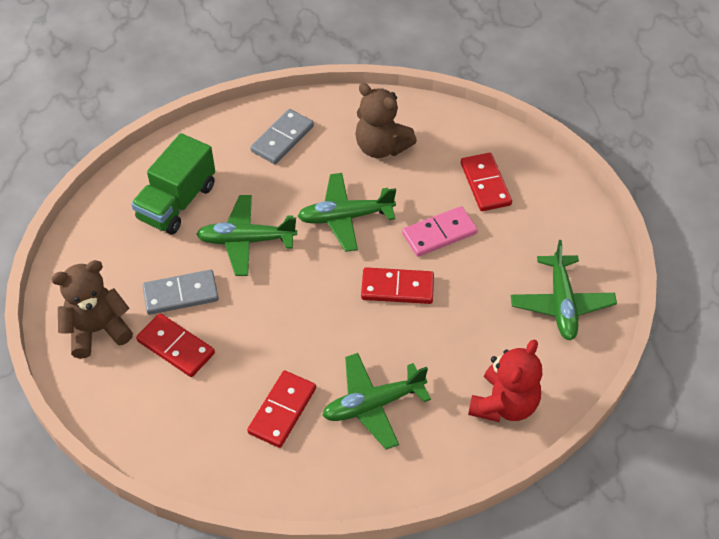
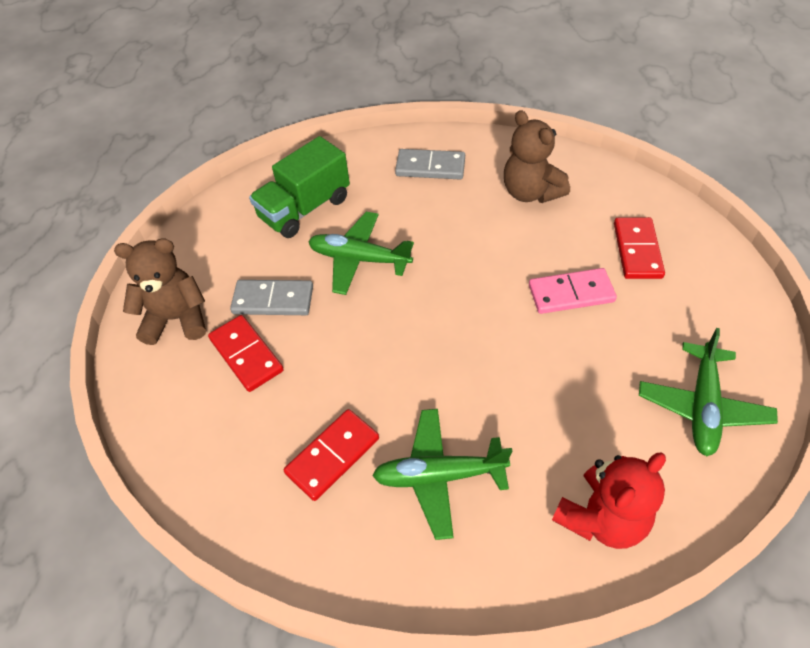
camera: 20 degrees right, 0 degrees up
grey domino [250,109,314,164] -> grey domino turned 45 degrees clockwise [395,149,465,180]
green plane [298,173,396,252] -> none
red domino [361,267,434,304] -> none

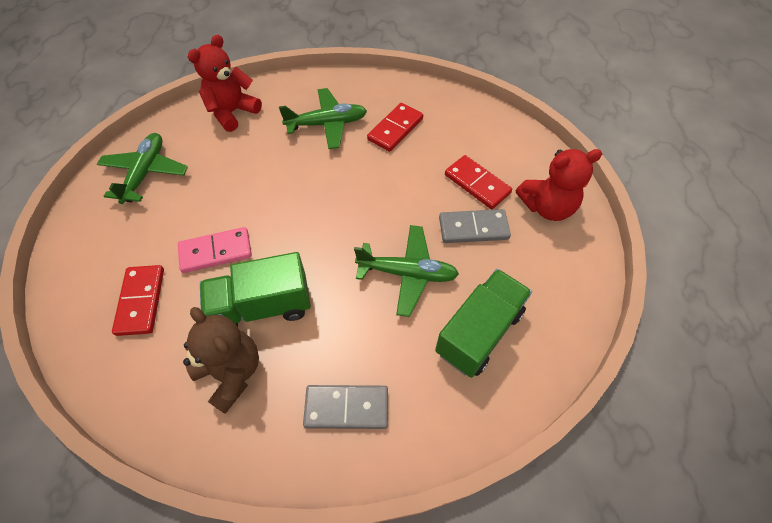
camera: 170 degrees right, 5 degrees up
brown teddy bear [114,238,206,345] -> red teddy bear [516,149,602,221]
none -> green truck [200,252,311,327]

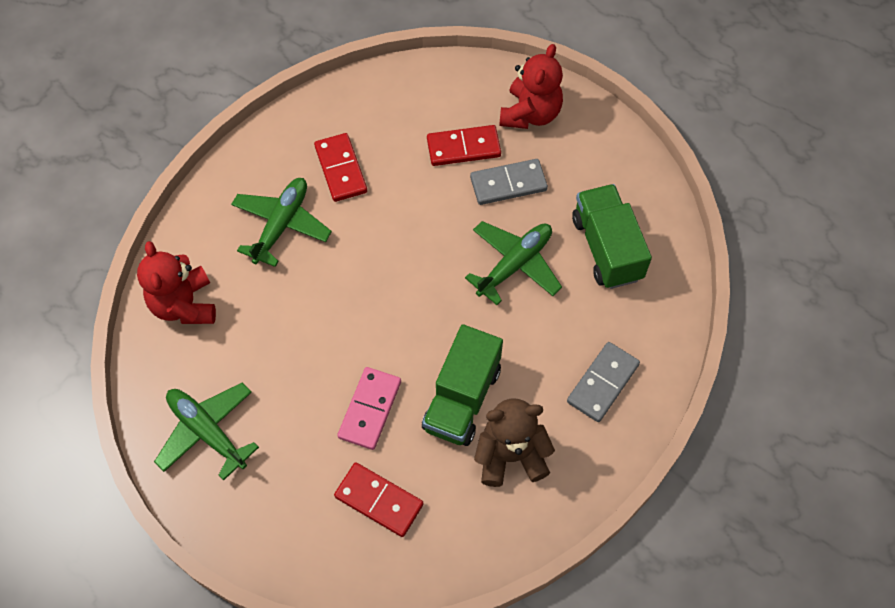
camera: 55 degrees left, 5 degrees up
grey domino [439,209,511,243] -> grey domino turned 45 degrees clockwise [470,159,548,205]

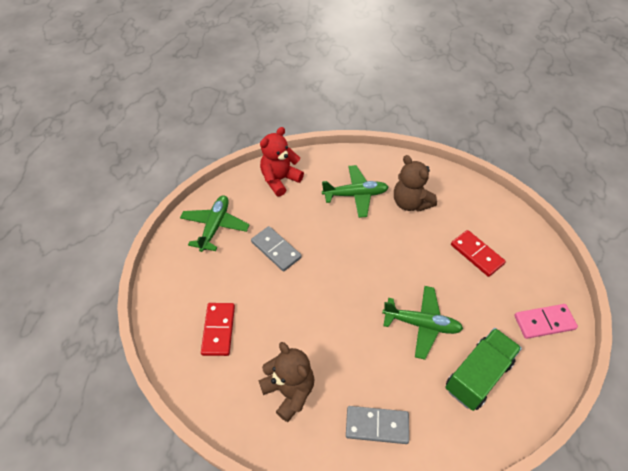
camera: 60 degrees right, 10 degrees down
red domino [314,133,367,202] -> brown teddy bear [394,155,437,212]
pink domino [337,367,401,450] -> pink domino moved to [514,304,578,339]
green truck [422,324,503,446] -> none
grey domino [470,159,548,205] -> grey domino moved to [251,226,301,271]
red teddy bear [499,44,563,129] -> none

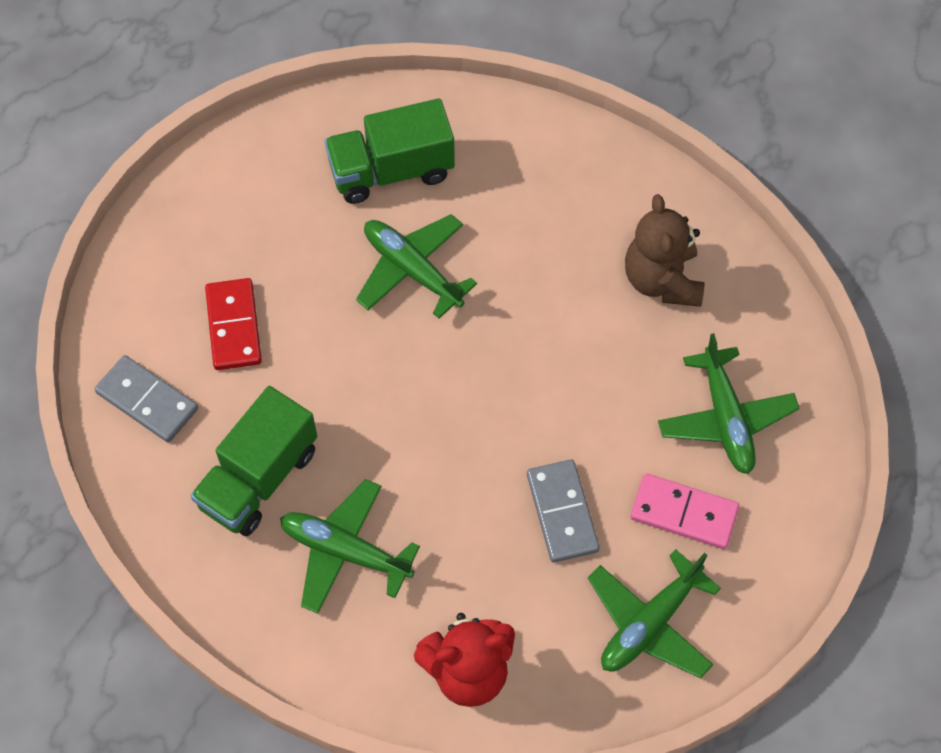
camera: 150 degrees left, 10 degrees up
red domino [201,303,235,356] -> green plane [658,333,800,474]
grey domino [346,406,409,444] -> grey domino moved to [95,355,198,442]
brown teddy bear [394,155,437,212] -> green truck [190,386,317,536]
pink domino [514,304,578,339] -> pink domino moved to [630,474,739,549]

